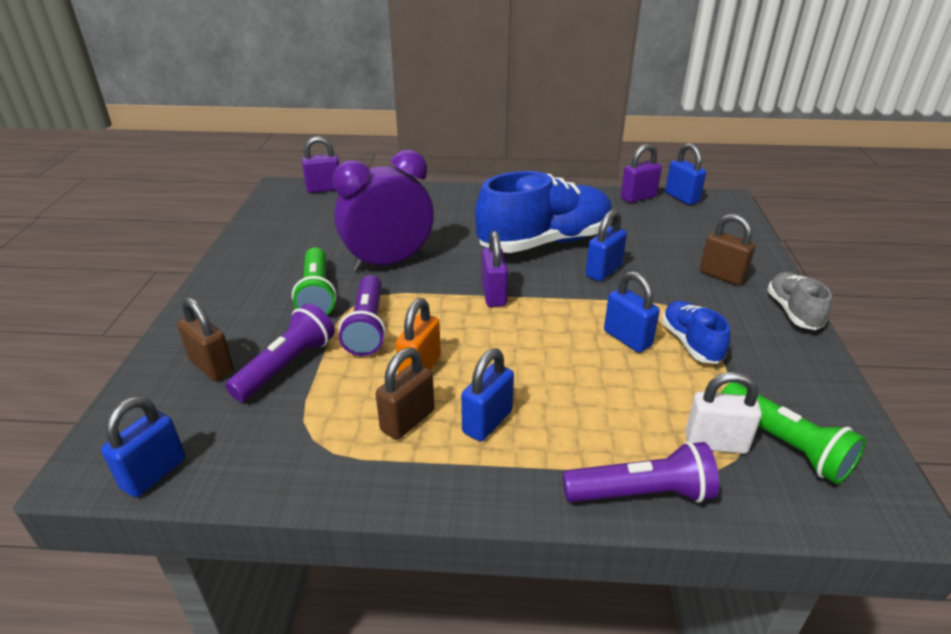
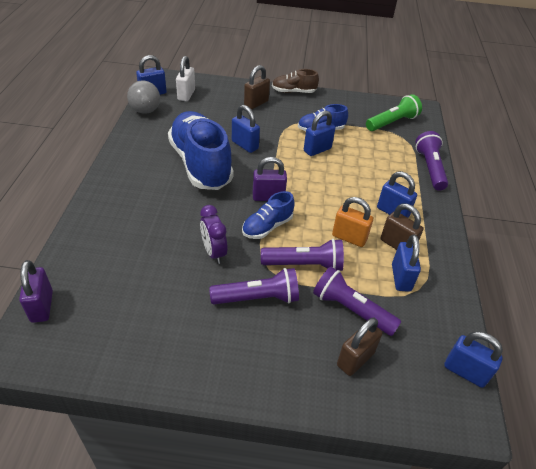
camera: 90 degrees left, 10 degrees up
green flashlight [292,248,337,315] -> purple flashlight [209,268,299,304]
purple clock [332,149,434,271] -> purple clock [200,205,228,264], size x0.54
purple padlock [621,144,662,203] -> grey ball [127,81,160,114]
white padlock [685,372,762,454] -> white padlock moved to [176,56,195,101]
grey shoe [767,272,832,330] -> brown shoe [272,69,319,93]
none -> blue shoe [242,191,295,239]
none -> blue padlock [392,234,421,292]

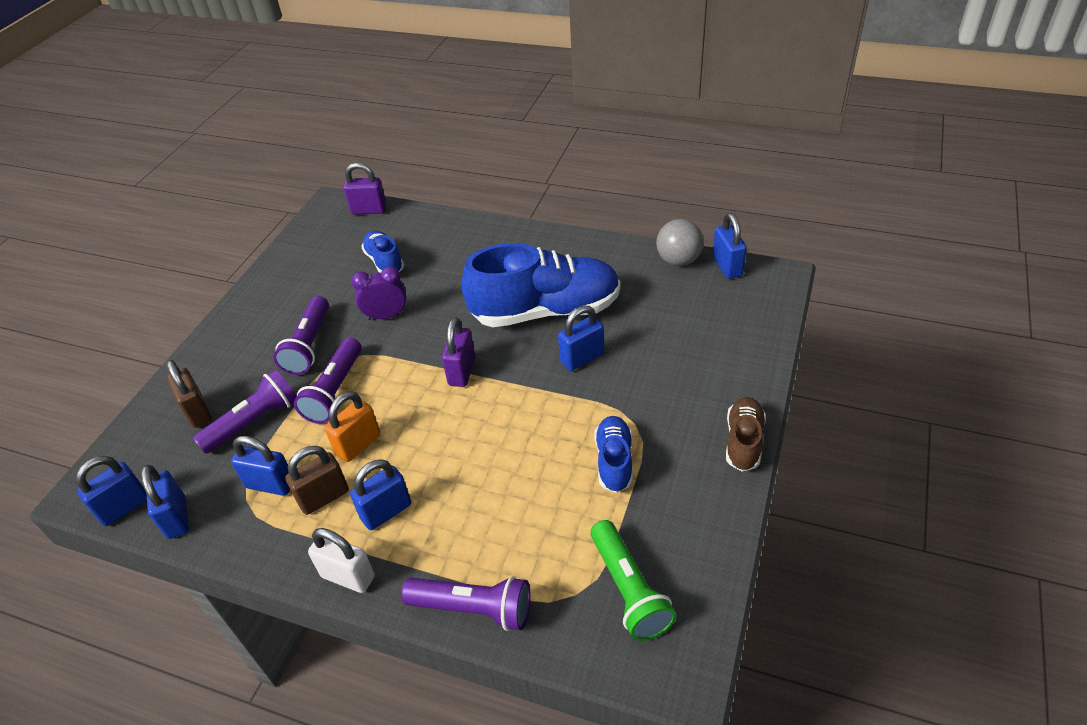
camera: 110 degrees right, 0 degrees up
white padlock [176,56,195,101] -> white padlock moved to [308,528,375,593]
blue shoe [242,191,295,239] -> blue shoe moved to [361,231,404,273]
brown padlock [244,65,270,109] -> none
blue padlock [304,111,335,156] -> blue padlock moved to [141,464,189,539]

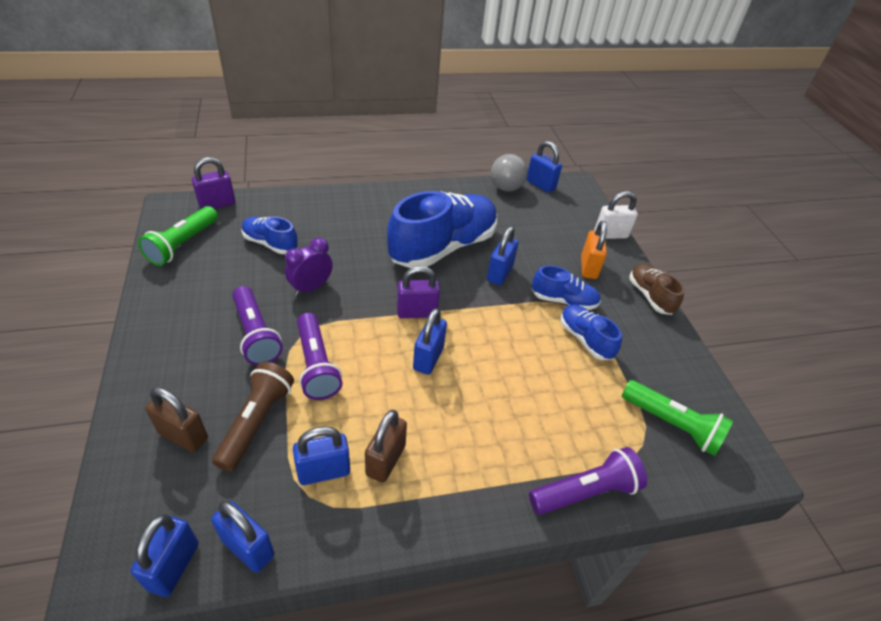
camera: 40 degrees left, 0 degrees up
purple flashlight [193,369,297,454] -> brown flashlight [212,362,294,472]
white padlock [308,528,375,593] -> white padlock moved to [595,191,638,239]
orange padlock [324,391,380,462] -> orange padlock moved to [581,221,607,279]
blue padlock [350,459,411,530] -> blue padlock moved to [413,308,447,375]
purple padlock [442,317,475,387] -> purple padlock turned 75 degrees counterclockwise [397,266,440,318]
none -> green flashlight [138,206,218,266]
none -> blue shoe [532,265,601,310]

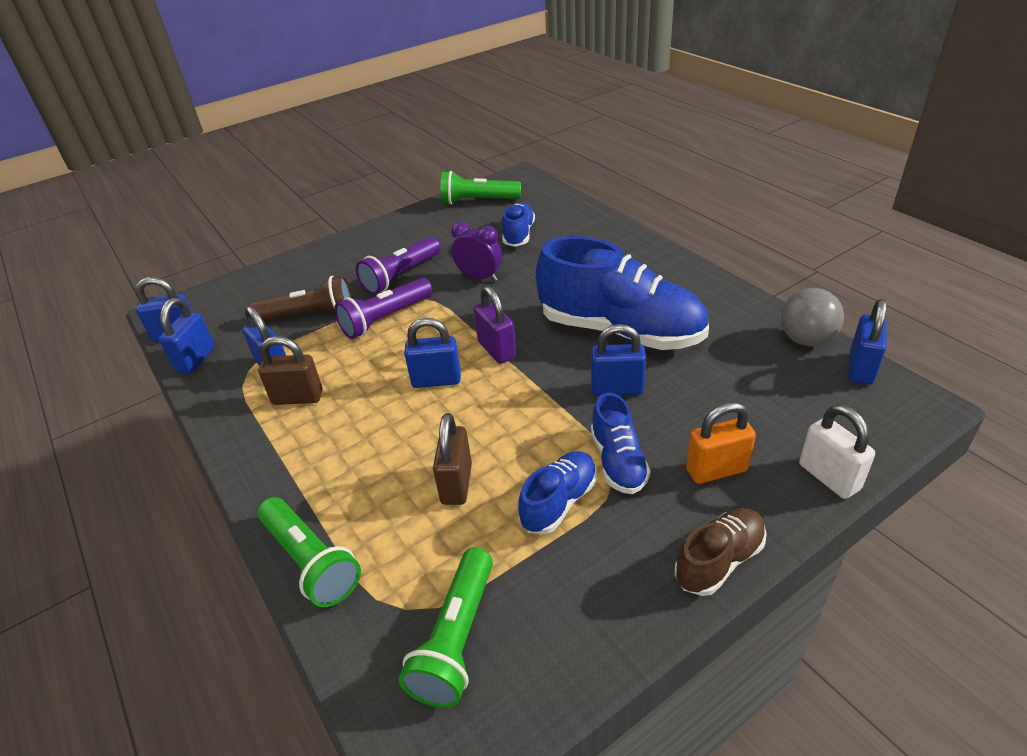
camera: 75 degrees right, 5 degrees down
brown padlock [145,387,208,452] -> brown padlock moved to [433,413,472,505]
purple padlock [192,157,235,209] -> none
purple flashlight [529,447,647,515] -> green flashlight [258,497,361,607]

